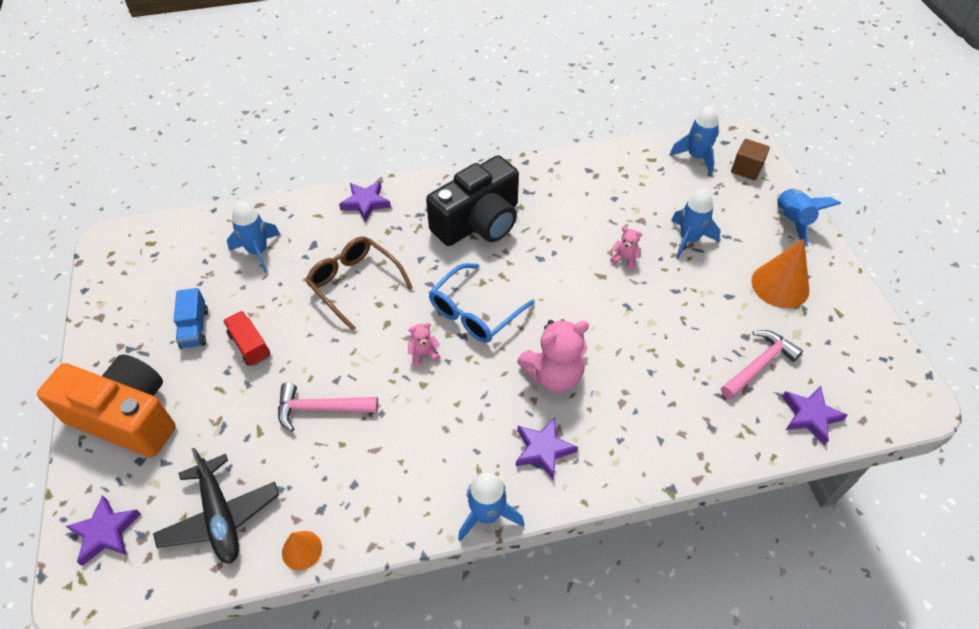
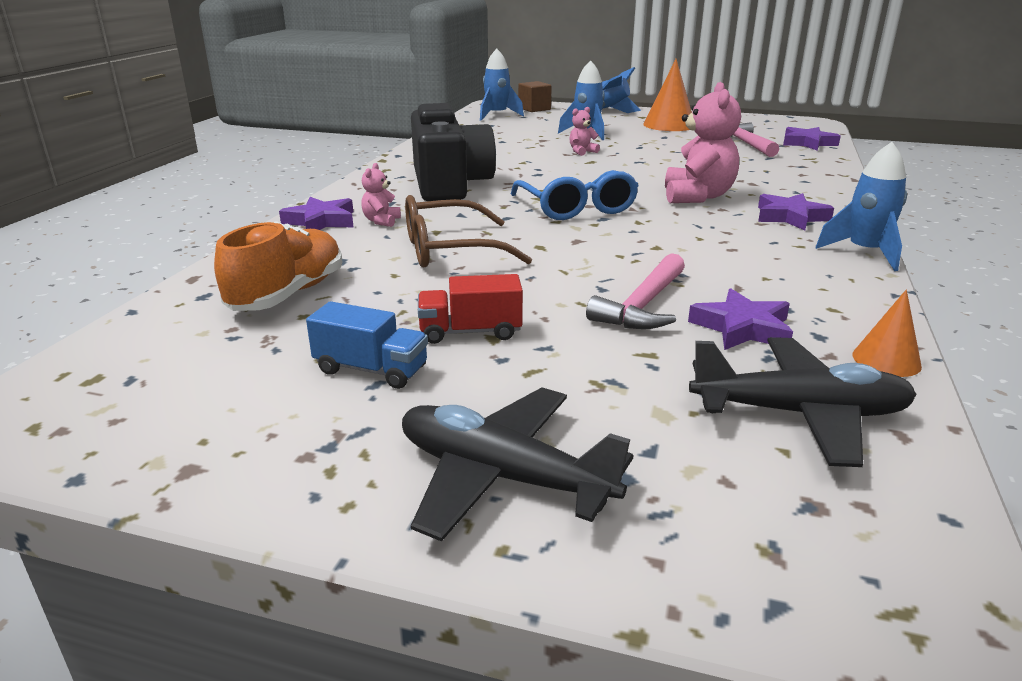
camera: 60 degrees left, 25 degrees down
orange camera [37,354,176,457] -> black plane [402,387,634,541]
purple star [66,495,141,566] -> purple star moved to [688,288,793,350]
blue rocket [227,201,280,273] -> orange shoe [214,221,343,311]
pink teddy bear [408,323,440,367] -> pink teddy bear moved to [361,163,401,227]

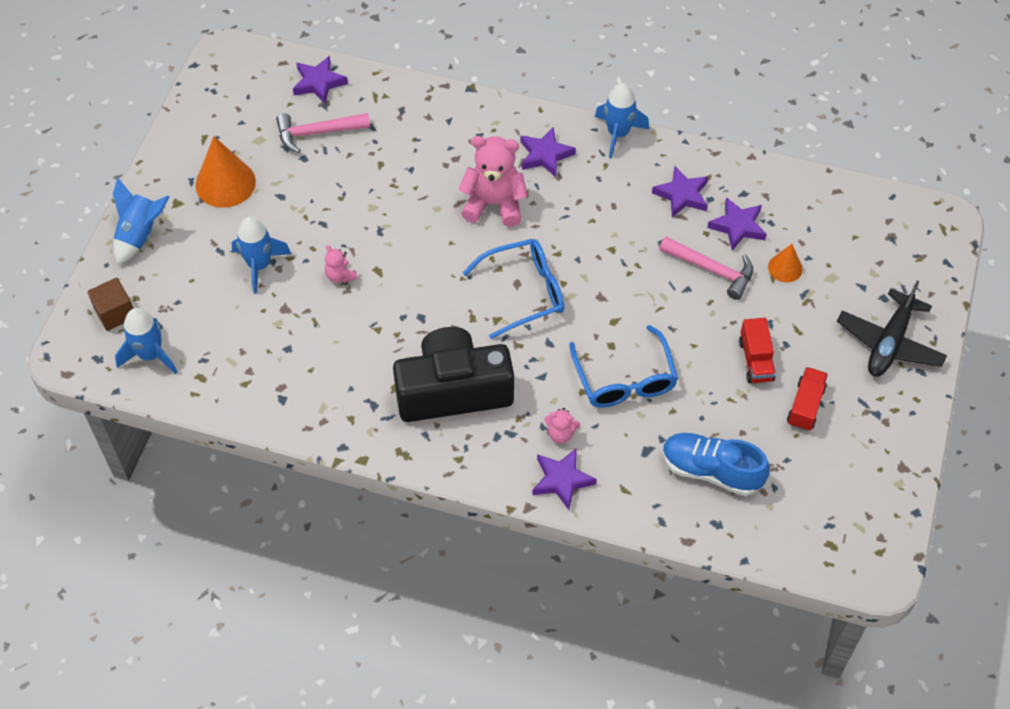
camera: 90 degrees left, 30 degrees up
orange shoe [214,221,343,311] -> blue shoe [662,433,770,496]
blue truck [306,301,428,389] -> red truck [787,367,828,431]
brown glasses [405,195,532,267] -> blue glasses [569,325,678,408]
black plane [689,337,917,467] -> none
orange cone [853,289,922,377] -> orange cone moved to [768,244,803,282]
none -> purple star [652,166,708,218]

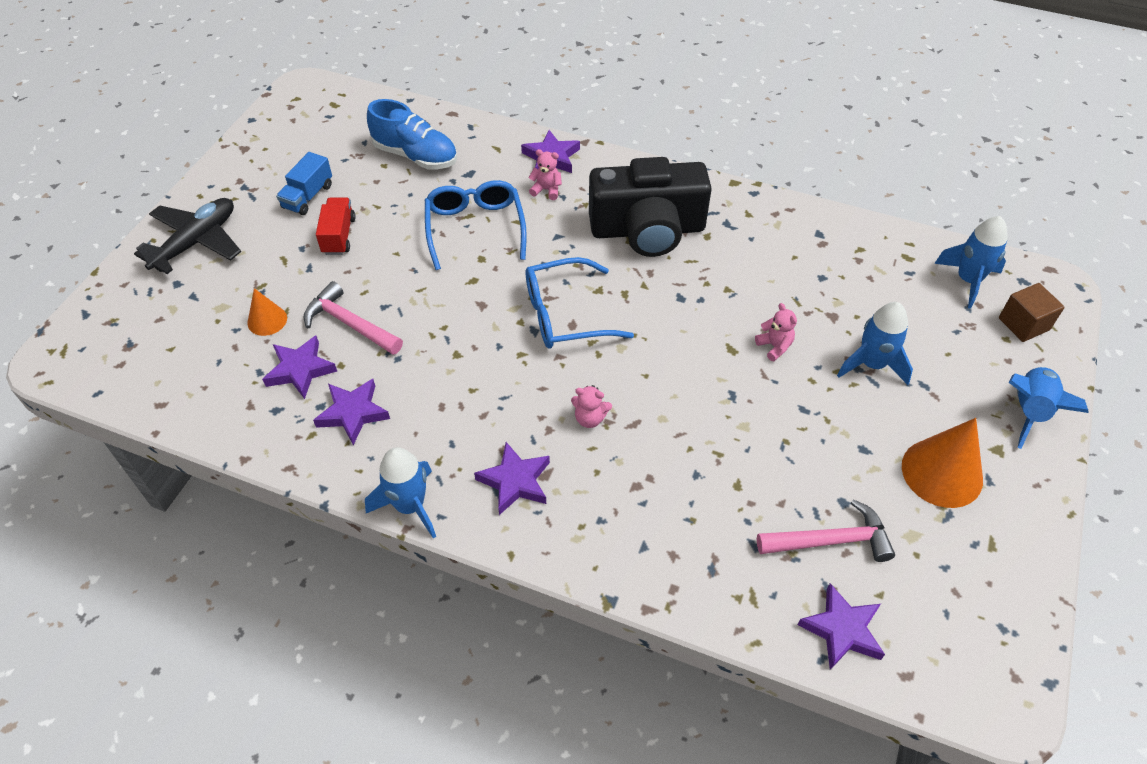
camera: 175 degrees left, 5 degrees down
pink teddy bear [458,136,528,227] -> pink teddy bear [571,385,612,428], size x0.48
red truck [787,367,828,431] -> blue truck [276,152,332,215]

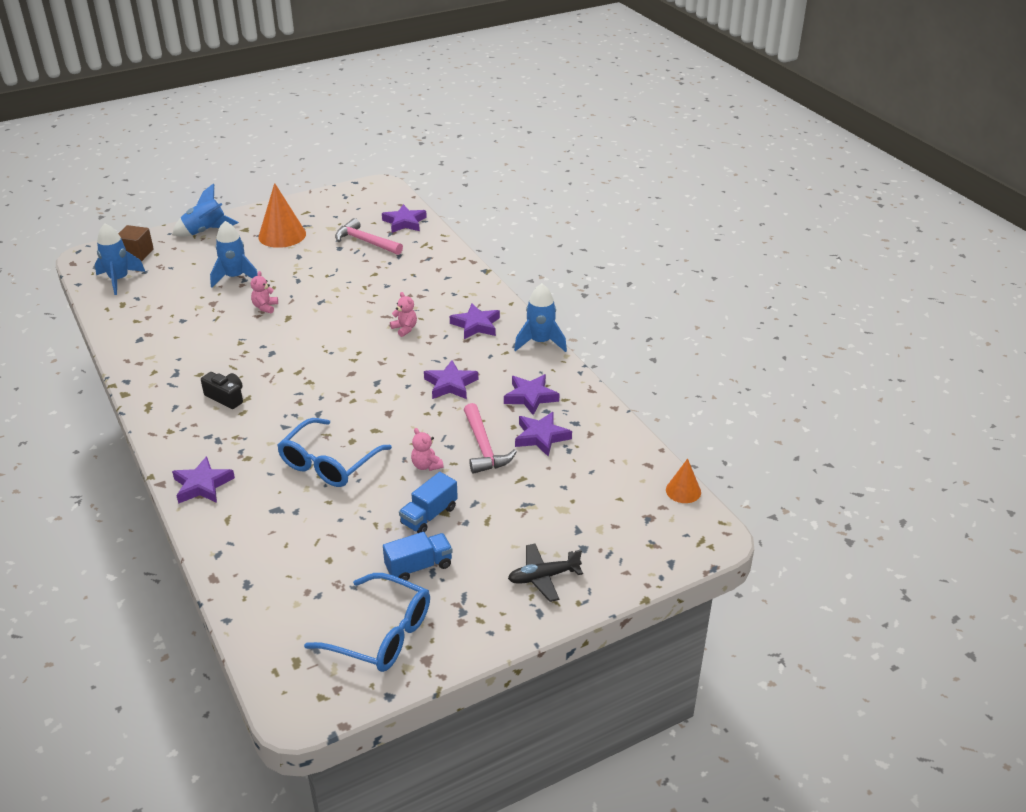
camera: 140 degrees left, 15 degrees down
black plane [134,198,241,274] -> black plane [508,543,583,602], size x0.65
orange cone [248,288,287,336] -> orange cone moved to [666,458,701,503]
red truck [316,197,355,255] -> blue truck [399,472,458,533]
blue shoe [367,99,457,169] -> none
blue glasses [526,257,634,349] -> blue glasses moved to [304,573,430,672]
pink teddy bear [529,149,562,200] -> pink teddy bear moved to [411,428,444,471]
black camera [589,157,712,257] -> black camera [201,372,243,409], size x0.42
none -> purple star [424,360,478,399]

